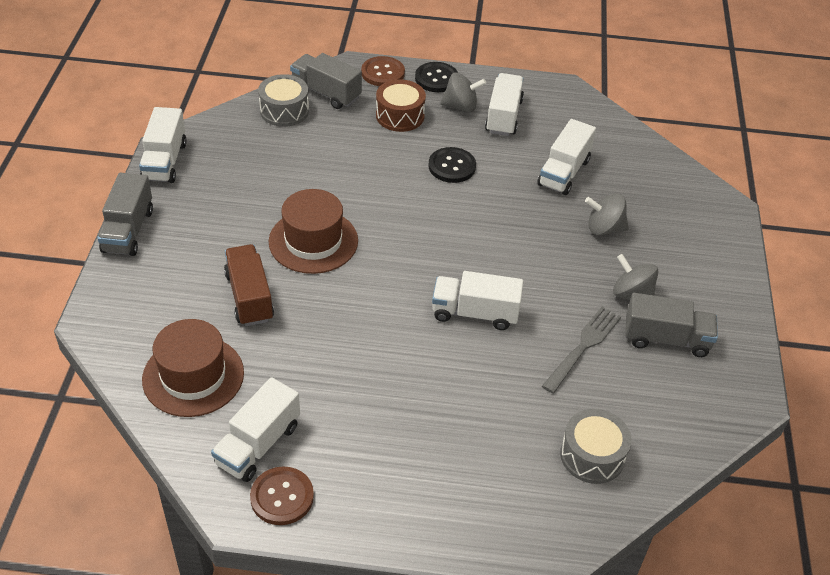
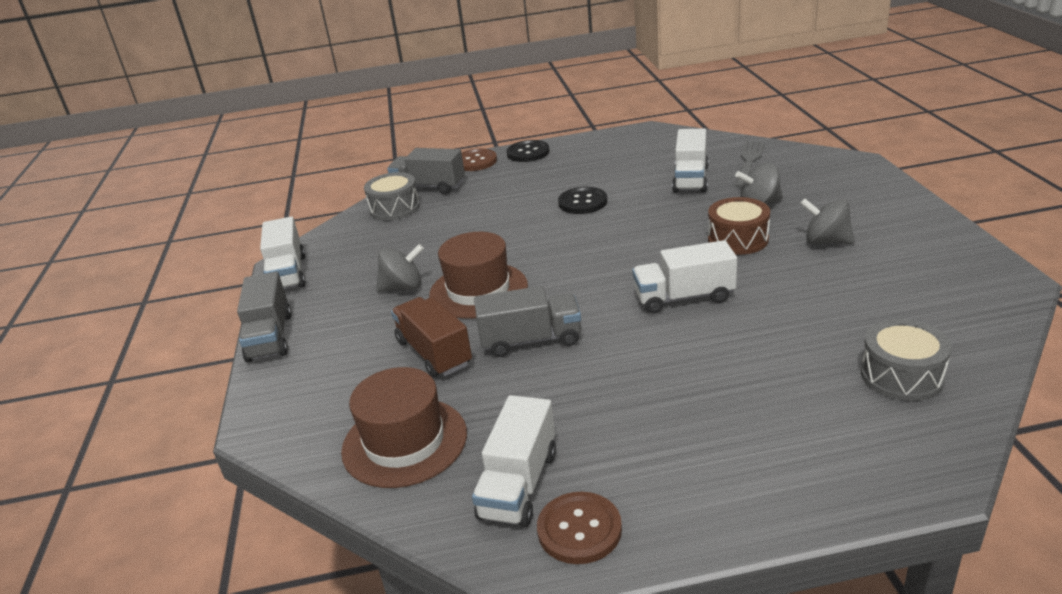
camera: 10 degrees left, 15 degrees down
brown drum [376,79,426,132] -> brown drum moved to [708,197,770,255]
grey spinning top [440,72,486,112] -> grey spinning top moved to [376,244,424,292]
white truck [485,73,524,136] -> none
grey fork [542,307,621,394] -> grey fork moved to [735,141,765,188]
grey truck [625,293,718,357] -> grey truck moved to [474,286,581,357]

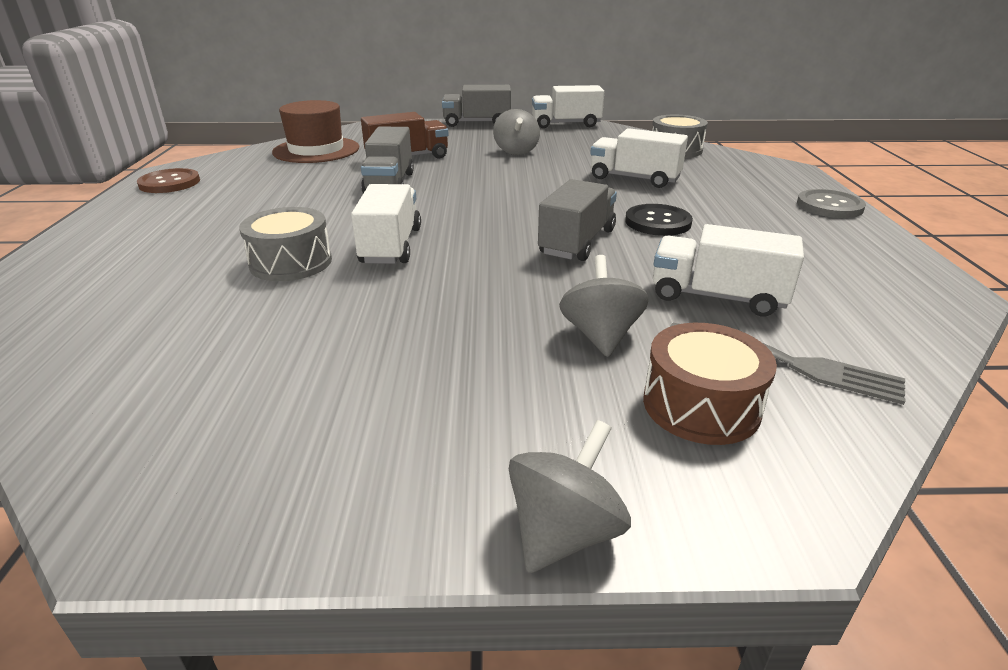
camera: 95 degrees right, 0 degrees up
grey truck [387,148,465,194] -> grey truck moved to [538,179,617,261]
brown hat [429,232,528,319] -> none
brown button [462,149,497,171] -> none
white truck [472,395,556,527] -> white truck moved to [590,128,688,188]
black button [507,140,550,162] -> grey button [797,189,866,218]
brown drum [708,197,770,255] -> brown drum moved to [643,323,777,445]
grey spinning top [800,198,855,244] -> grey spinning top moved to [509,420,631,573]
grey drum [861,319,952,401] -> grey drum moved to [239,207,332,281]

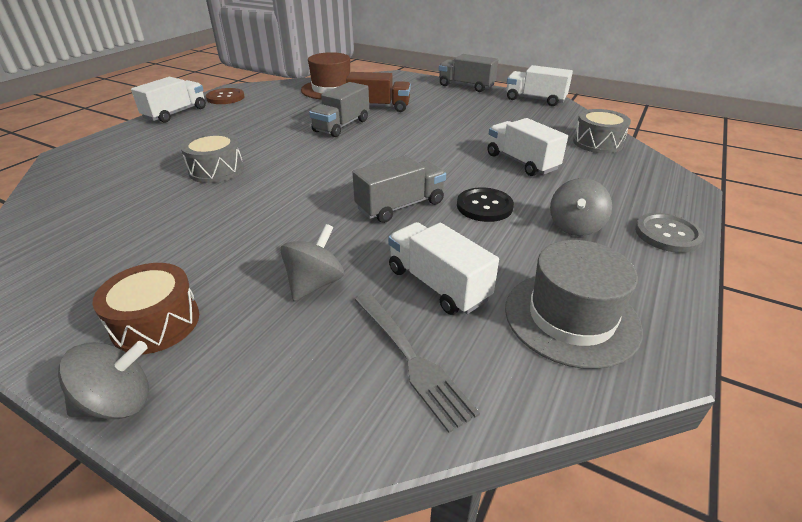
camera: 30 degrees right, 5 degrees up
white truck [351,184,421,264] -> white truck moved to [131,77,206,123]
grey spinning top [493,109,540,155] -> grey spinning top moved to [550,178,612,236]
brown drum [643,323,777,445] -> brown drum moved to [93,263,199,354]
none -> grey hat [505,240,643,369]

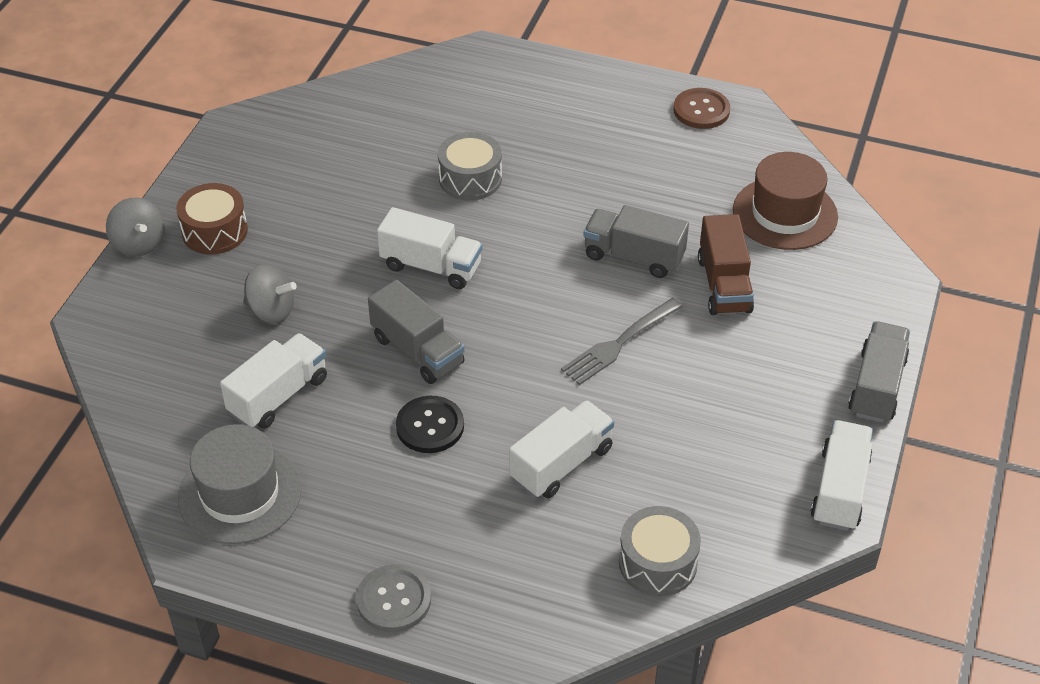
camera: 80 degrees right, 10 degrees up
white truck [131,77,206,123] -> white truck moved to [377,207,482,289]
grey fork [355,293,480,433] -> grey fork moved to [561,298,683,385]
grey spinning top [550,178,612,236] -> none

